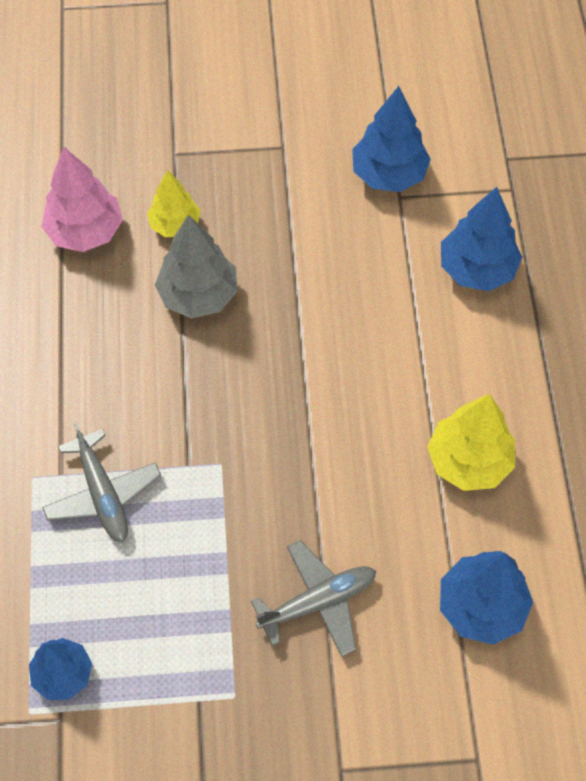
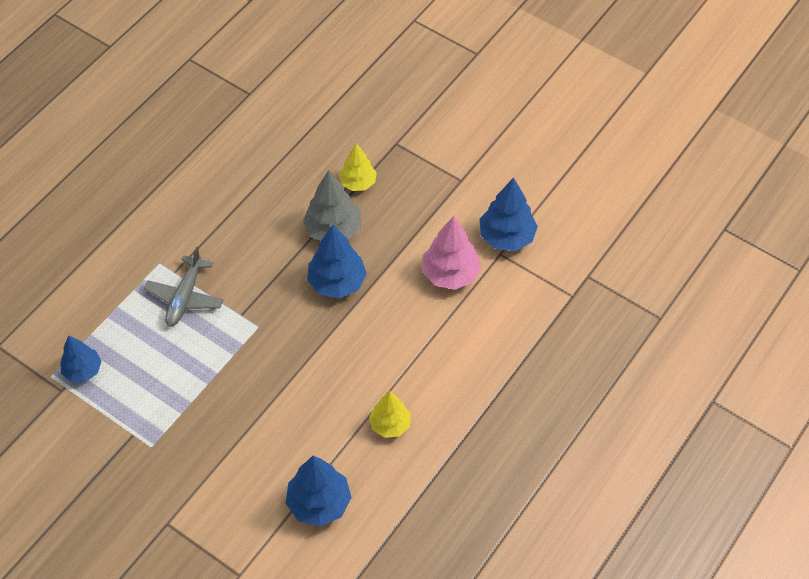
camera: 40 degrees right, 5 degrees down
pink tree [41,147,123,252] -> pink tree moved to [422,216,481,290]
grey plane [251,540,376,656] -> none
yellow tree [427,394,515,491] -> yellow tree [369,391,411,438], size x0.66
blue tree [441,187,522,291] -> blue tree moved to [307,225,367,299]

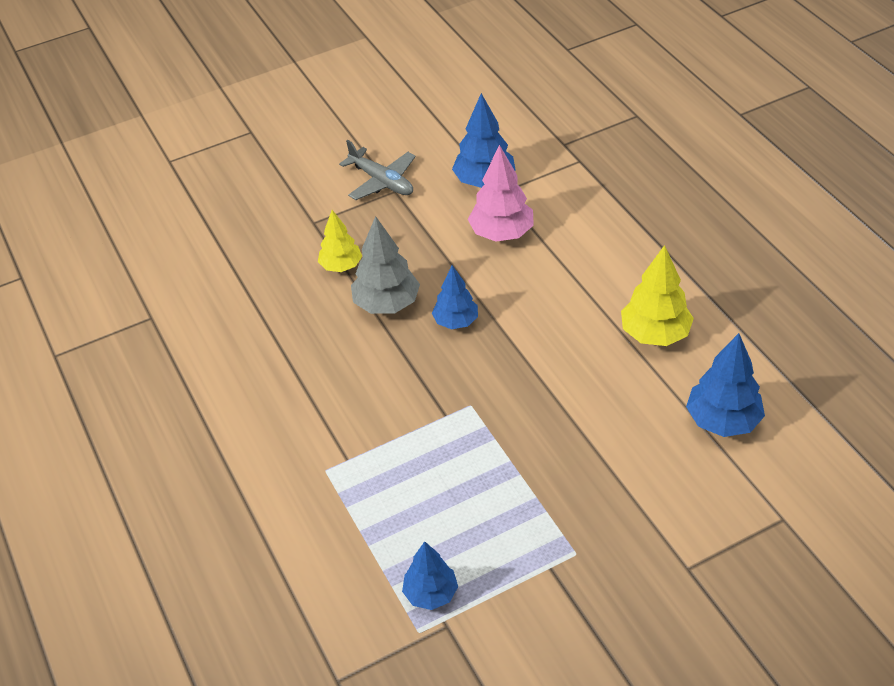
camera: 60 degrees left, 10 degrees down
grey plane [144,247,224,327] -> grey plane moved to [339,140,416,200]
blue tree [307,225,367,299] -> blue tree [432,265,478,329], size x0.66
yellow tree [369,391,411,438] -> yellow tree [621,245,694,346], size x1.51

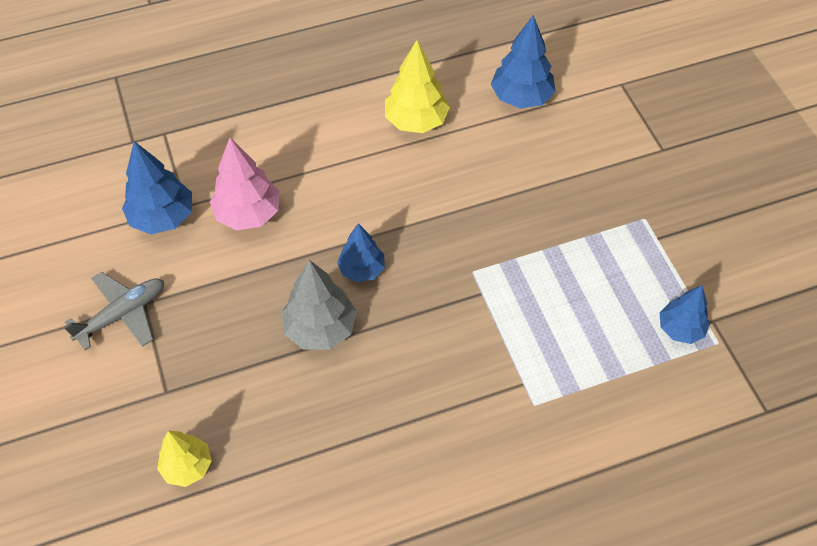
camera: 85 degrees left, 10 degrees up
yellow tree [318,210,362,272] -> yellow tree moved to [157,431,212,487]

